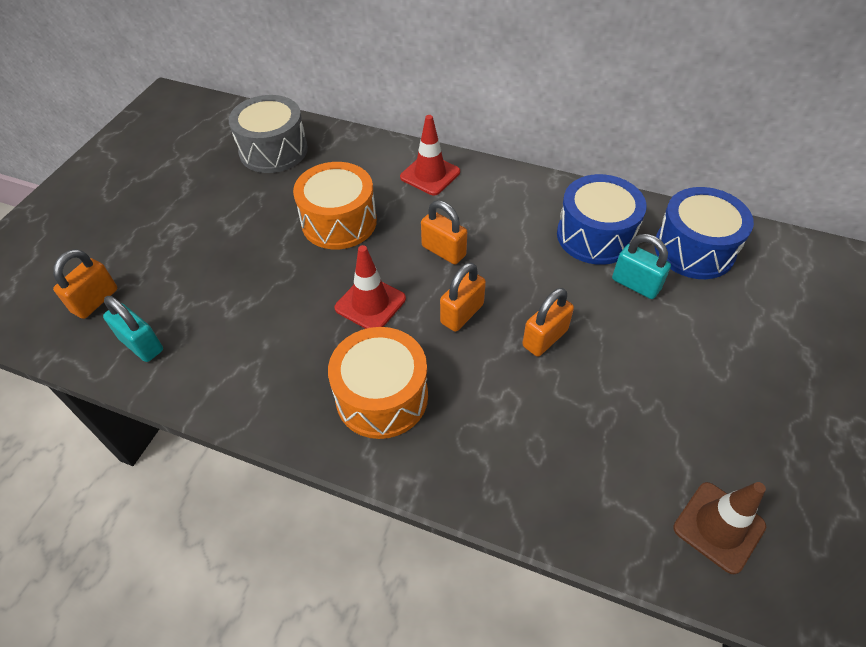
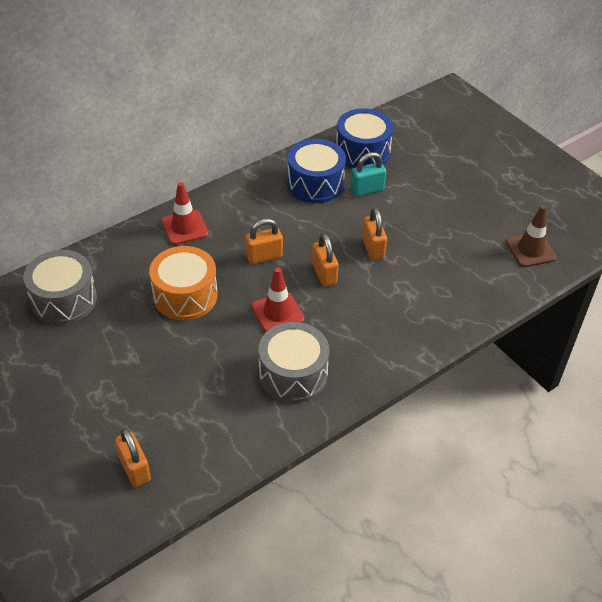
camera: 60 degrees left, 5 degrees down
turquoise padlock [103,296,163,362] -> none
orange drum [328,327,428,439] -> none
none -> grey drum [258,322,329,403]

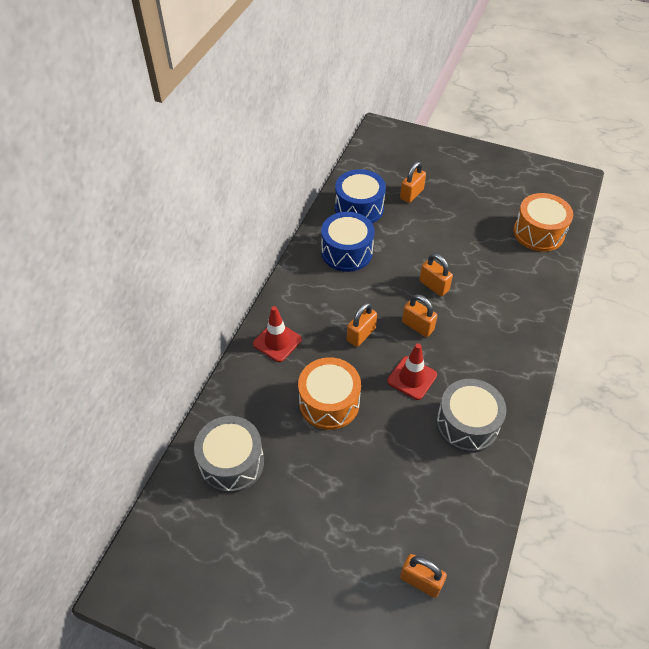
camera: 30 degrees left, 5 degrees up
turquoise padlock [350,152,386,196] -> none
brown traffic cone [506,205,557,267] -> orange drum [514,193,573,252]
none -> orange padlock [400,161,426,203]

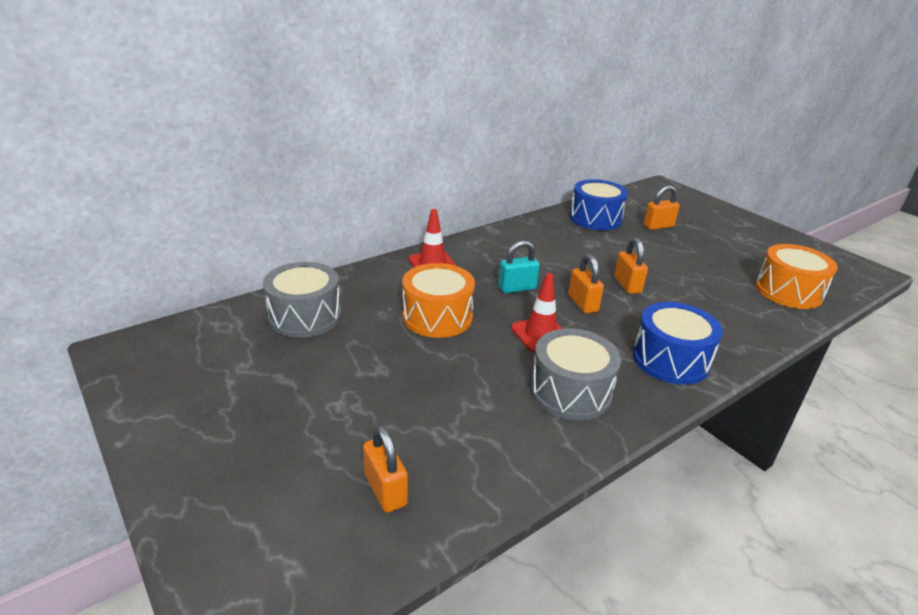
camera: 30 degrees right, 20 degrees down
blue drum [321,212,374,272] -> blue drum moved to [633,302,723,385]
orange padlock [347,302,377,347] -> turquoise padlock [498,240,540,293]

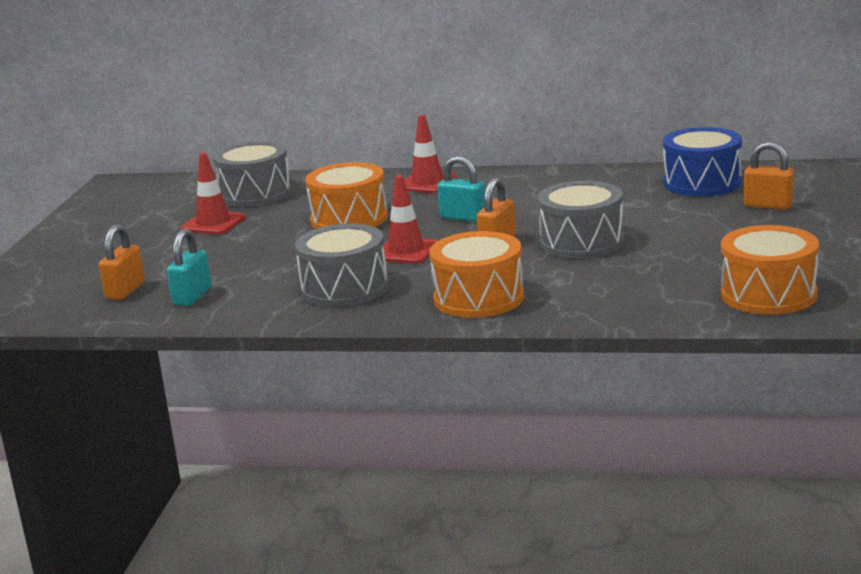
camera: 50 degrees right, 10 degrees down
orange padlock [614,237,648,294] -> grey drum [537,181,624,259]
blue drum [633,302,723,385] -> orange drum [429,231,524,318]
none -> turquoise padlock [167,229,211,306]
none -> red traffic cone [181,153,246,234]

